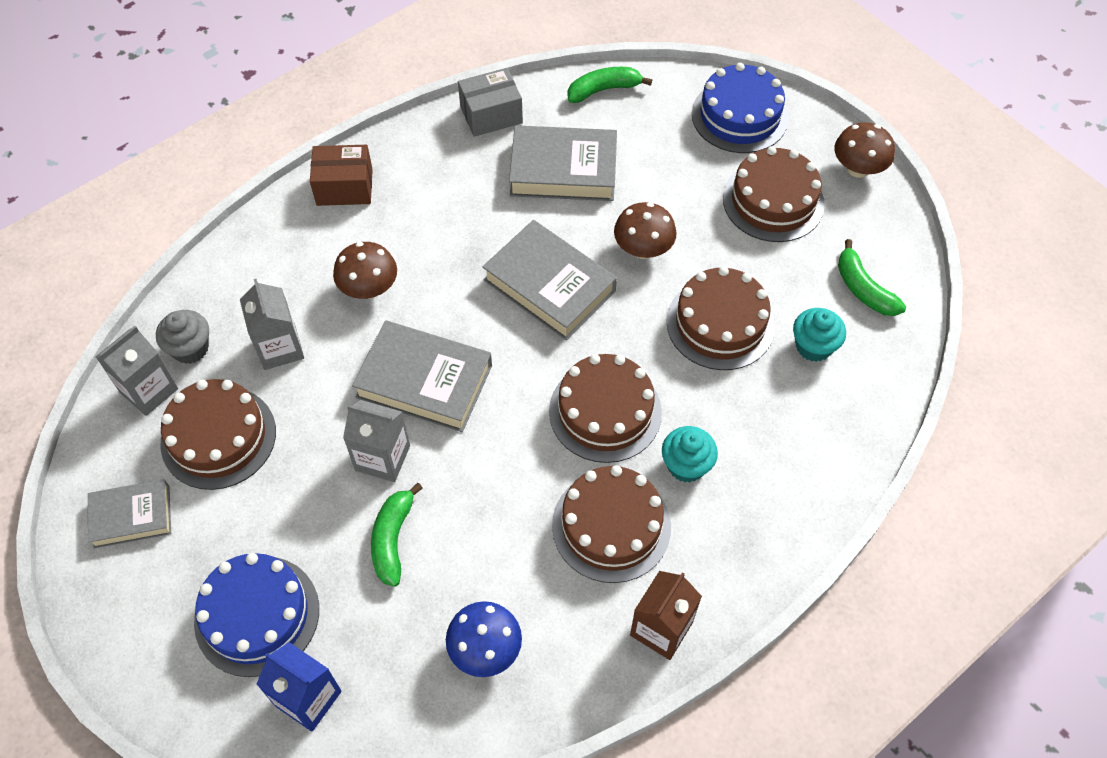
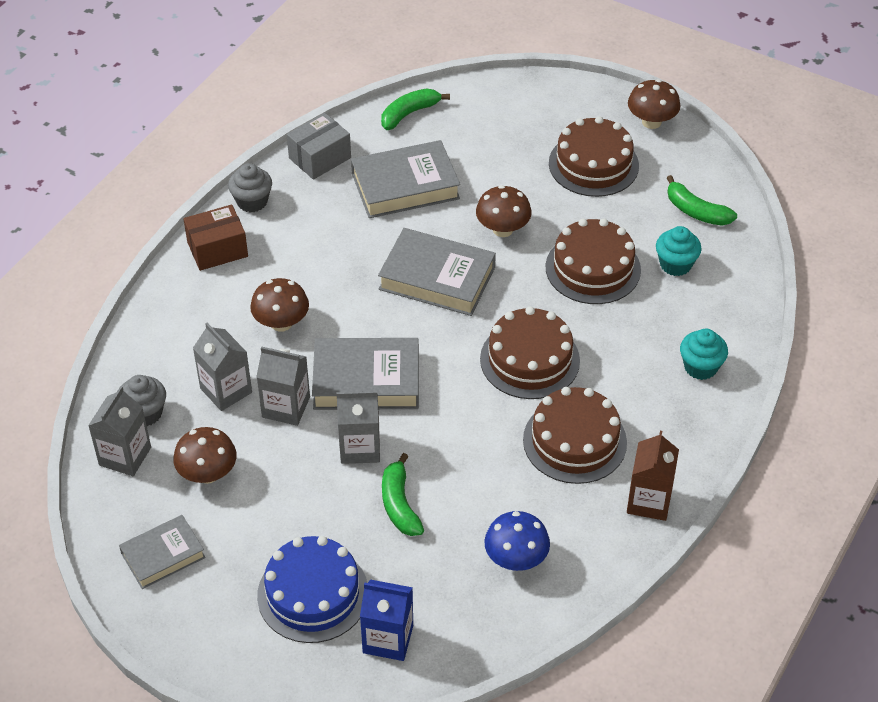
camera: 20 degrees left, 10 degrees down
brown cake [160,379,276,490] -> brown mushroom [173,427,237,484]
turquoise cupcake [662,426,718,482] -> turquoise cupcake moved to [680,328,728,380]
blue cake [692,63,789,153] -> none
none -> grey cupcake [228,163,272,212]
none -> grey carton [256,346,310,426]

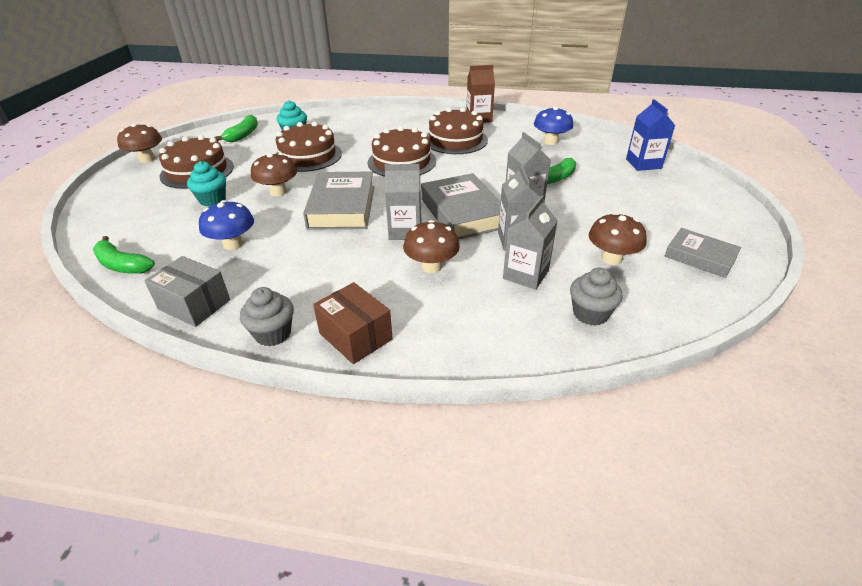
camera: 110 degrees left, 10 degrees down
grey carton [88,386,151,476] -> grey carton moved to [385,164,421,240]
blue cake [257,536,367,643] -> none
grey book [351,140,460,218] -> blue mushroom [199,200,254,250]
turquoise cupcake [680,328,728,380] -> turquoise cupcake moved to [187,161,226,207]

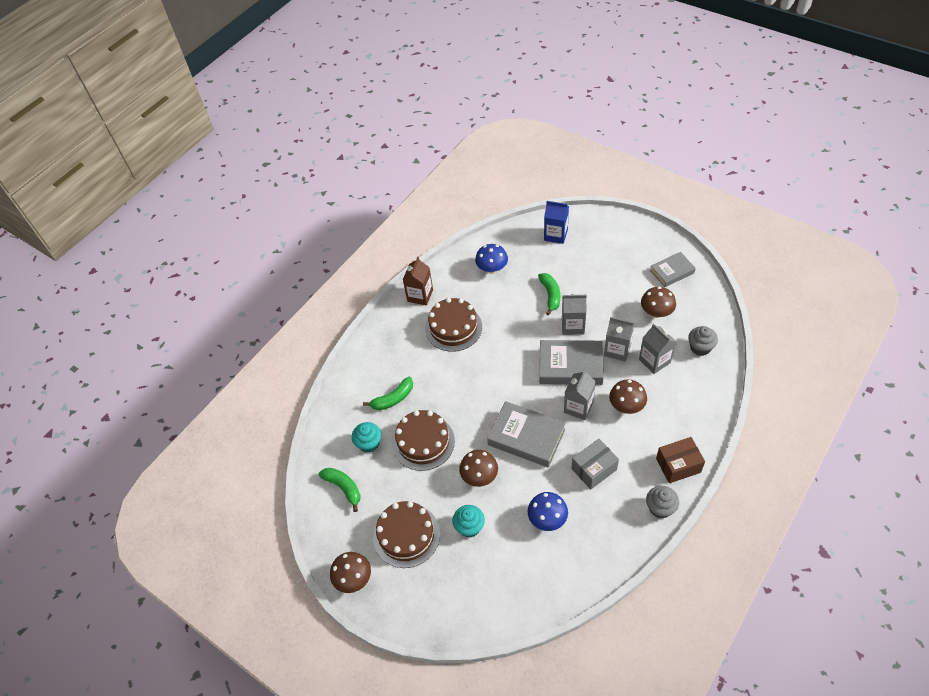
camera: 60 degrees left, 15 degrees up
green banana [93,236,155,274] -> green banana moved to [363,377,413,410]
grey box [144,256,230,327] -> grey box moved to [571,439,619,489]
brown cake [368,126,436,177] -> none

